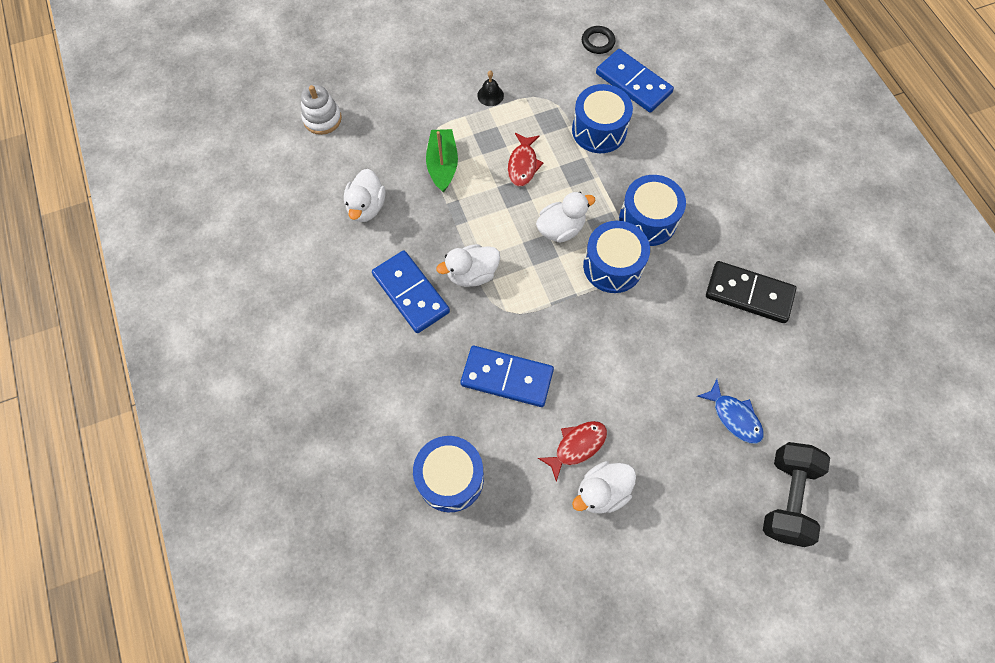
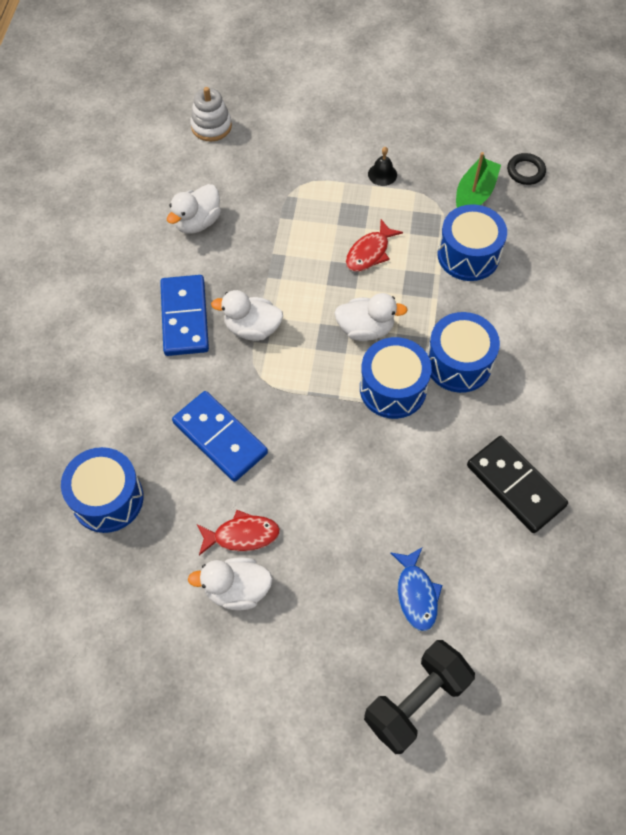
camera: 30 degrees right, 5 degrees down
green boat [426,129,458,193] -> green boat moved to [456,152,501,208]
blue domino [596,49,674,112] -> none

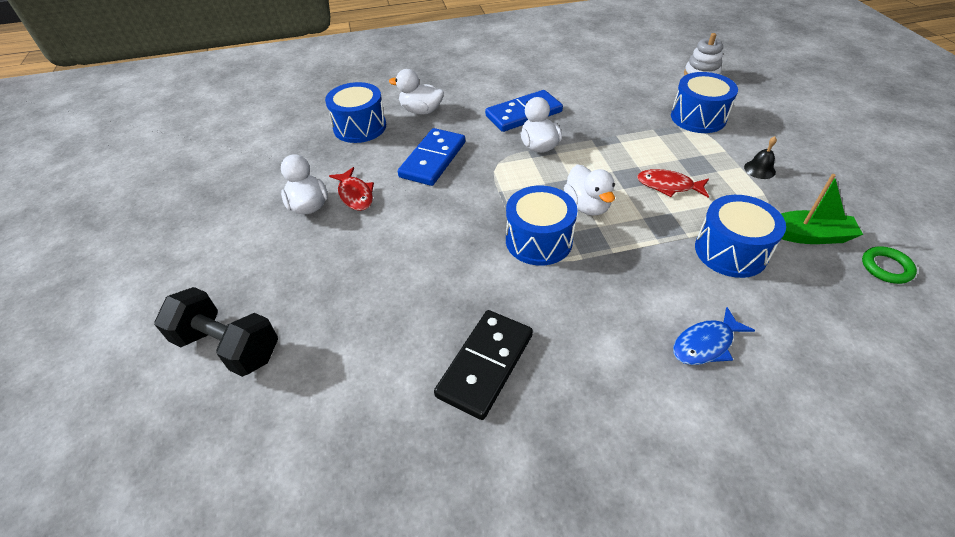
camera: 70 degrees right, 15 degrees down
white duck [167,184,221,234] -> white duck moved to [389,69,444,115]
blue fish [390,547,442,631] -> blue fish moved to [673,307,755,365]
blue drum [427,312,500,393] -> blue drum moved to [671,72,738,133]
black ring [507,153,546,185] -> green ring [862,247,917,284]

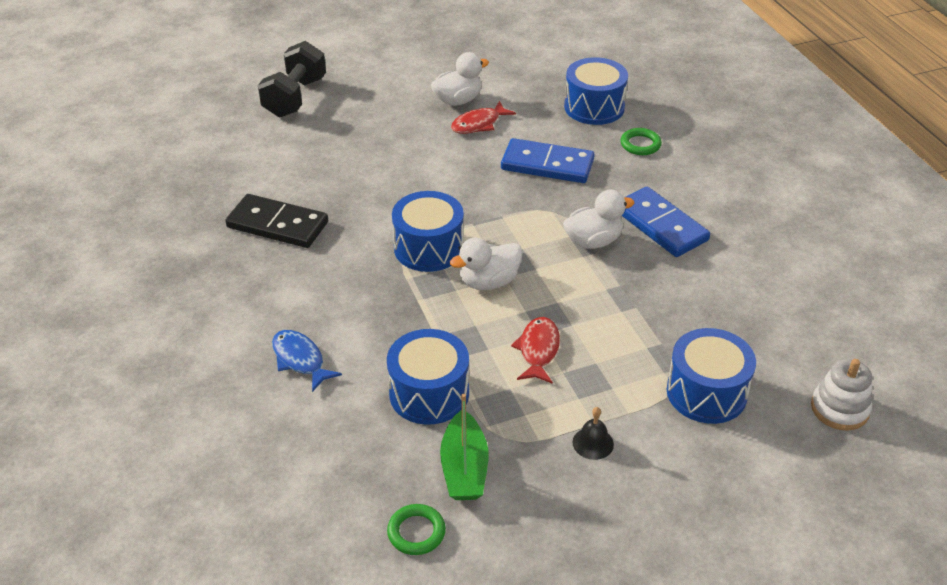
camera: 80 degrees right, 5 degrees down
white duck [389,69,444,115] -> green ring [621,128,662,155]

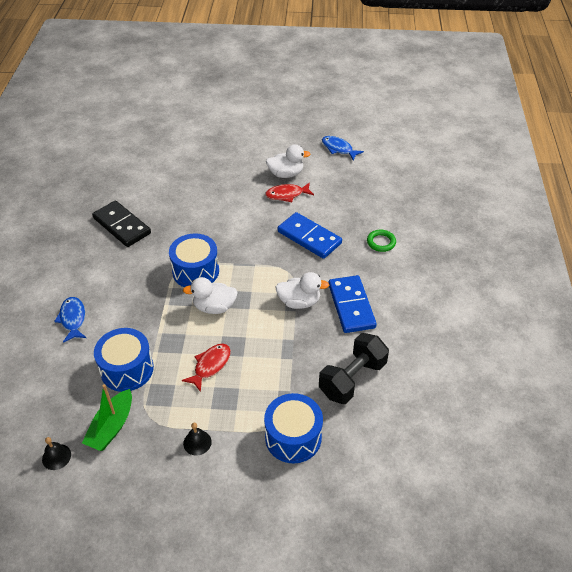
camera: 25 degrees right, 5 degrees up
black dumbbell [258,41,326,117] -> black dumbbell moved to [319,333,389,404]
green ring [387,504,446,555] -> black bell [42,437,71,470]
blue drum [564,57,628,125] -> none
white stacking toy [811,359,872,431] -> none
none -> blue fish [322,136,364,160]

